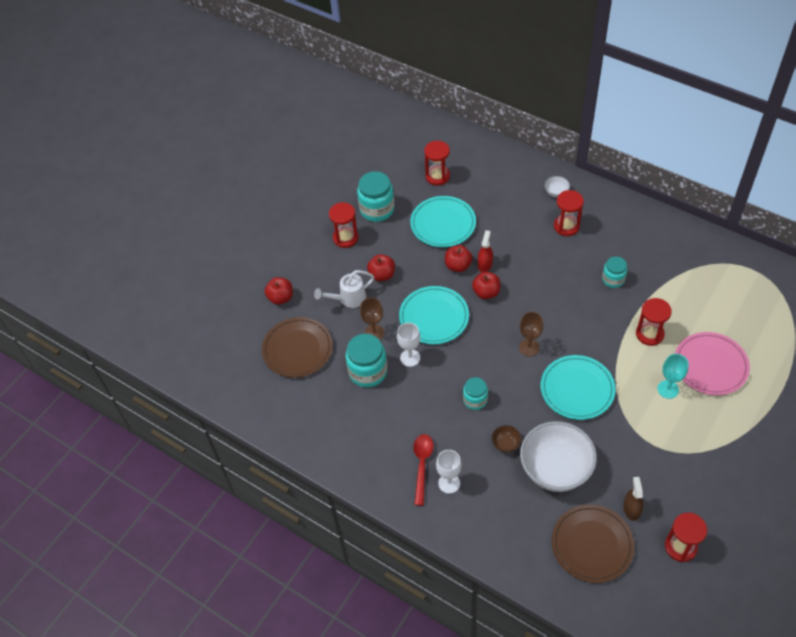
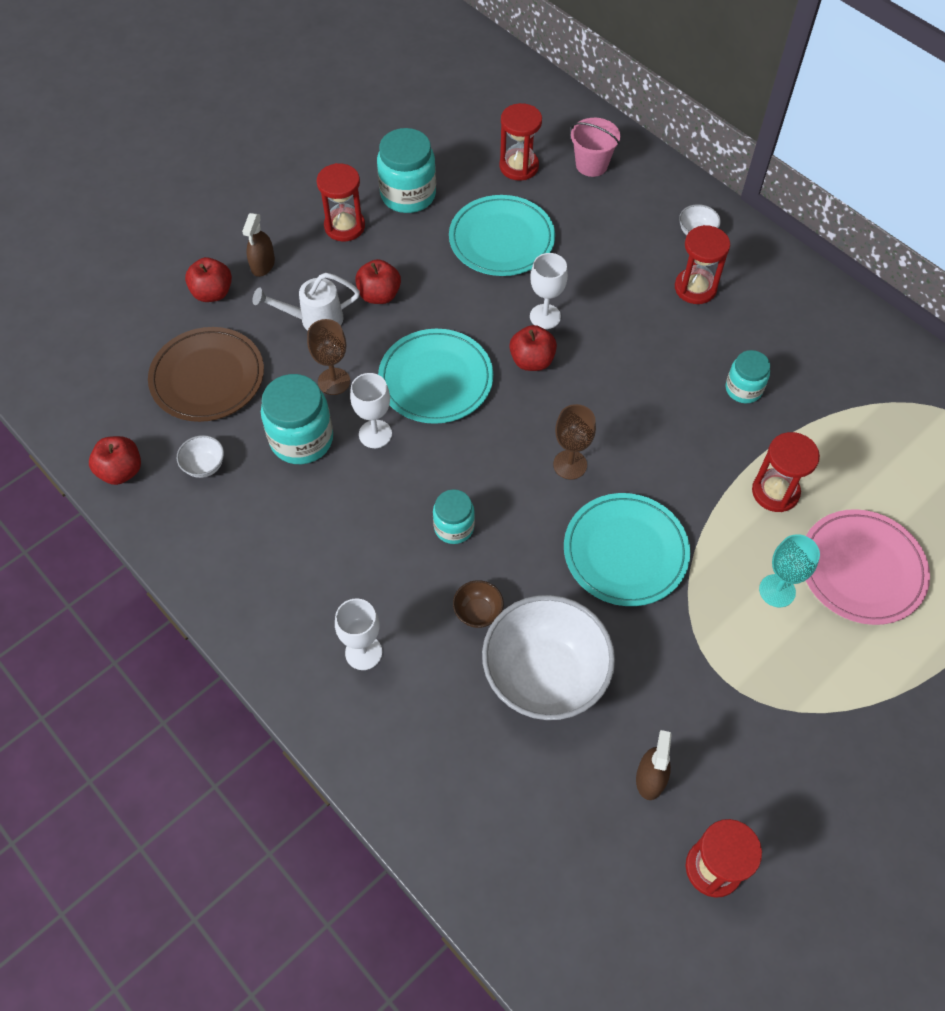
camera: 10 degrees right, 5 degrees up
red spoon [413,434,434,506] -> none
red apple [445,245,473,272] -> red apple moved to [89,436,141,485]
red spray bottle [478,230,493,272] -> white goblet [530,253,568,329]
brown plate [552,505,634,583] -> none
none -> white bowl [177,435,224,478]
none -> brown spray bottle [242,213,275,277]
none -> pink bucket [571,118,620,177]

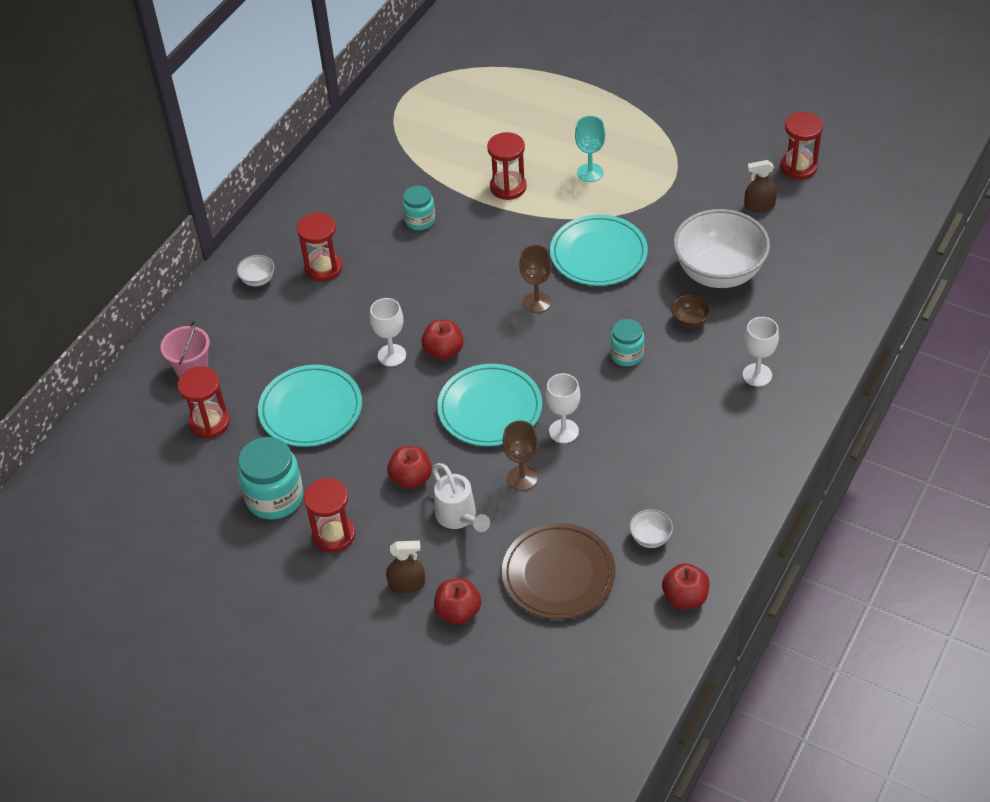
camera: 105 degrees left, 10 degrees down
turquoise jar [261,374,333,464] -> none
pink plate [806,509,930,625] -> none

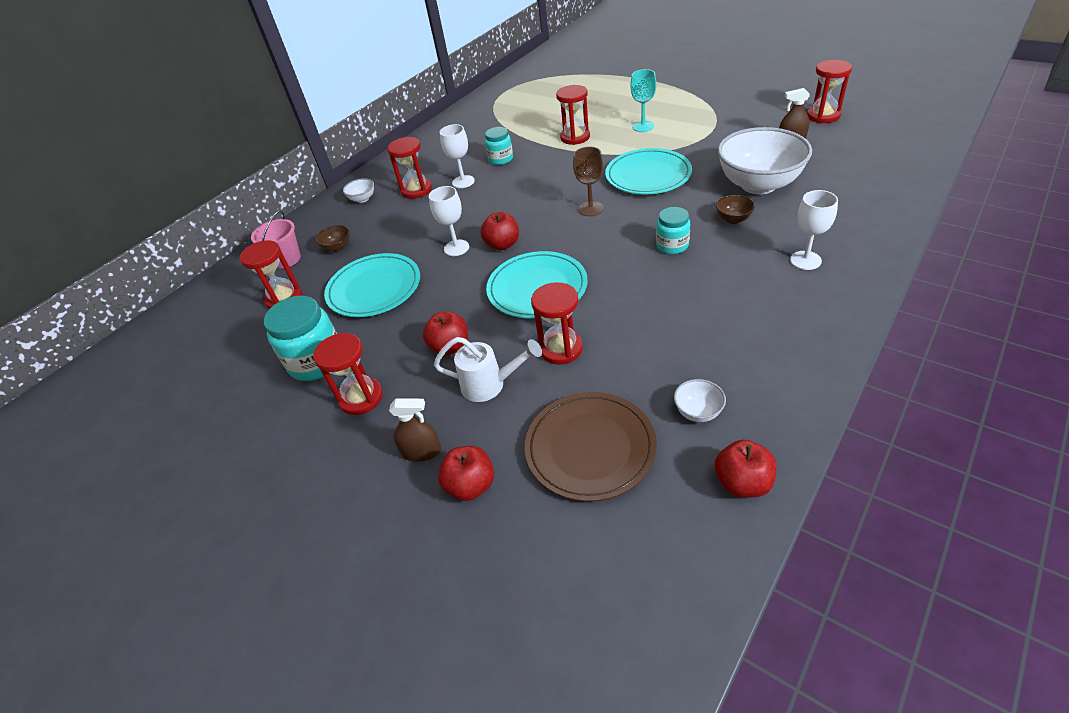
camera: 10 degrees right, 5 degrees down
white watering can [432,463,490,532] -> white watering can turned 60 degrees counterclockwise [434,337,542,402]
brown goblet [503,420,538,491] -> red hourglass [531,282,583,365]
white goblet [546,373,580,443] -> white goblet moved to [440,124,475,188]
none -> brown bowl [315,225,350,252]

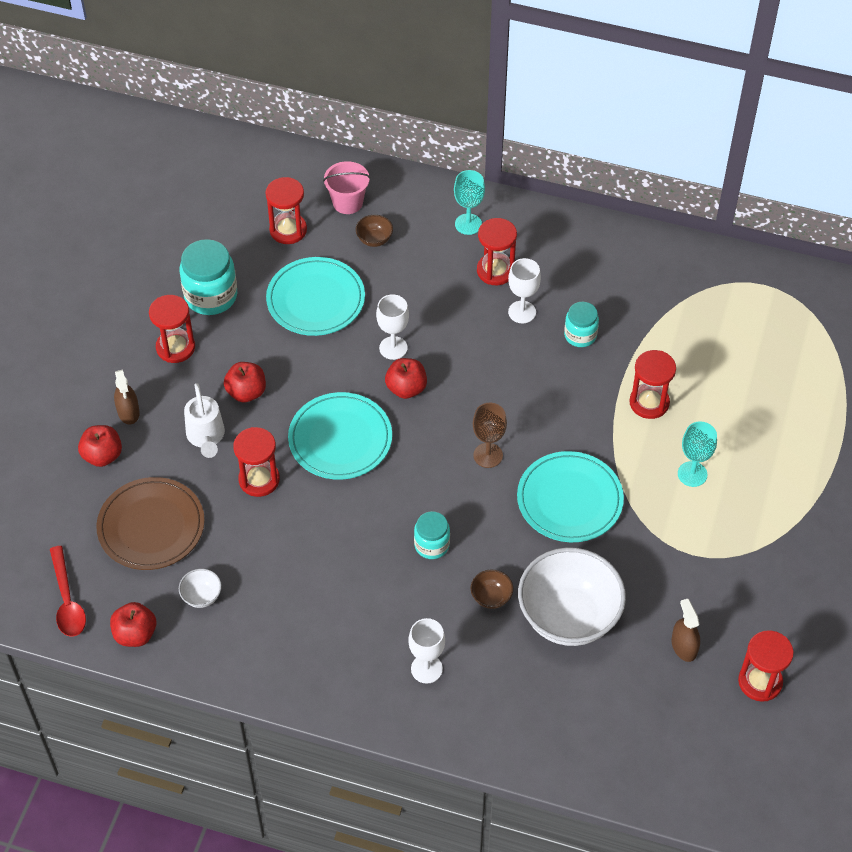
camera: 65 degrees right, 10 degrees up
white bowl [343,178,374,203] -> turquoise goblet [454,170,485,235]
none -> red spoon [50,546,86,637]

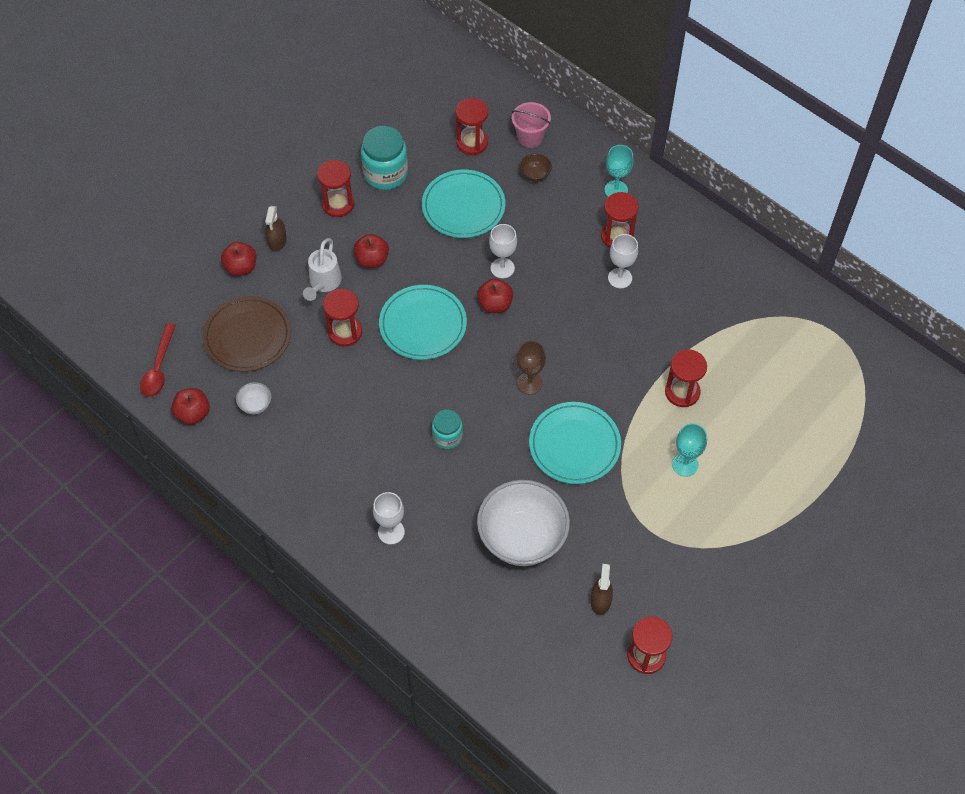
camera: 25 degrees right, 5 degrees up
brown bowl [470,570,513,609] -> none
turquoise jar [564,302,599,347] -> none

